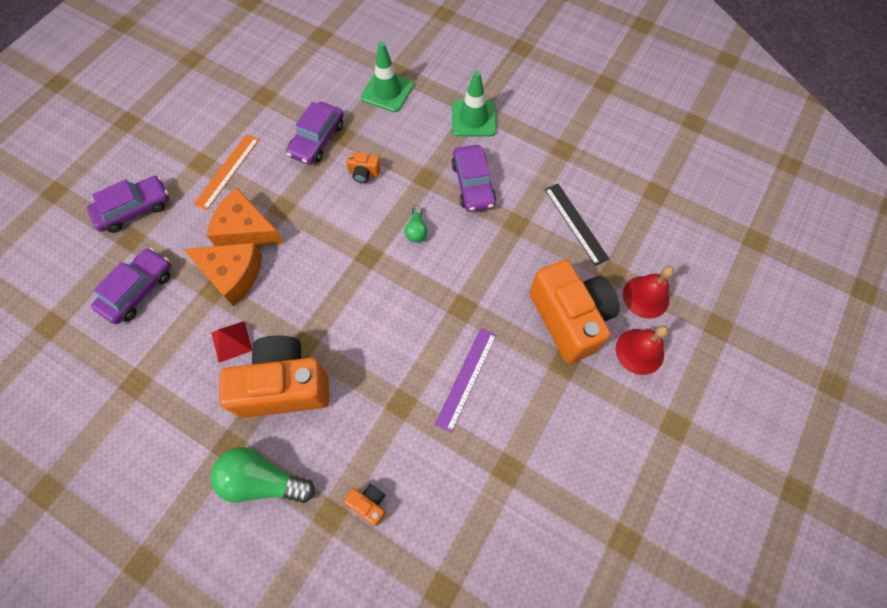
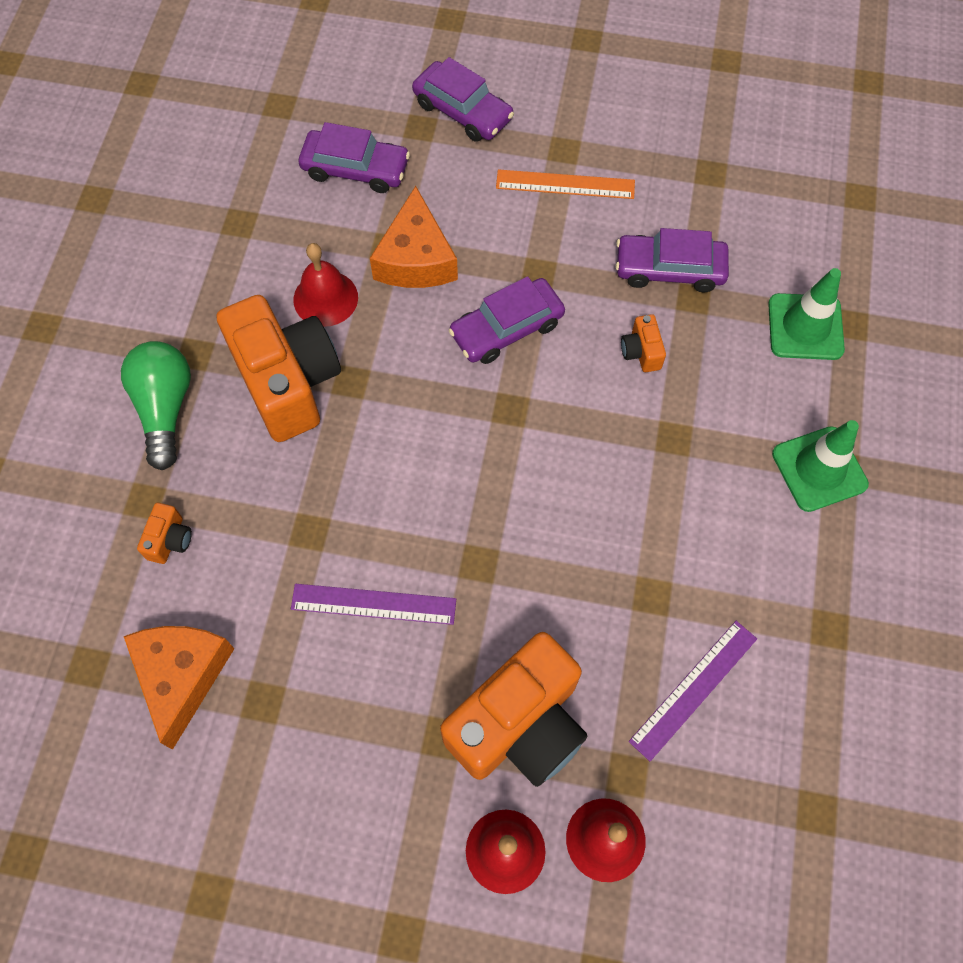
camera: 70 degrees right, 0 degrees up
orange cheese [207,188,284,246] -> orange cheese moved to [124,626,235,749]
red pyramid [211,321,252,363] -> red bell [293,243,358,327]
green light bulb [405,206,428,242] -> none
purple car [451,145,496,212] -> purple car moved to [448,276,565,364]
black ruler [545,184,609,266] -> purple ruler [629,621,757,761]

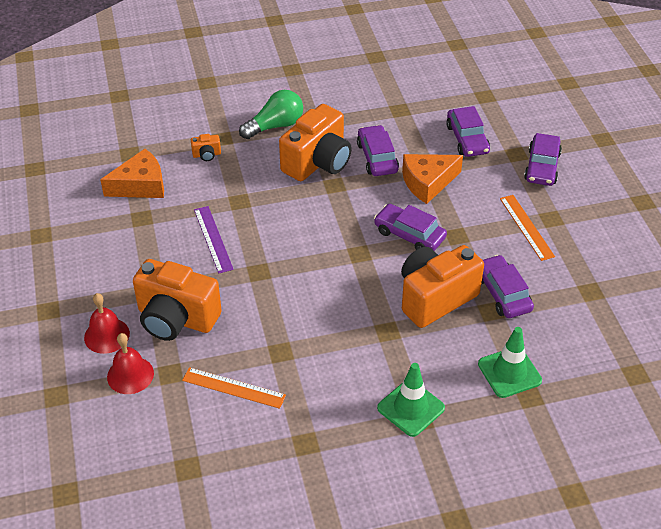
camera: 65 degrees right, 20 degrees down
red bell [293,243,358,327] -> purple car [357,125,399,176]
orange camera [621,314,666,372] -> orange camera [401,245,484,328], size x2.47
purple ruler [629,621,757,761] -> orange ruler [182,367,286,409]

